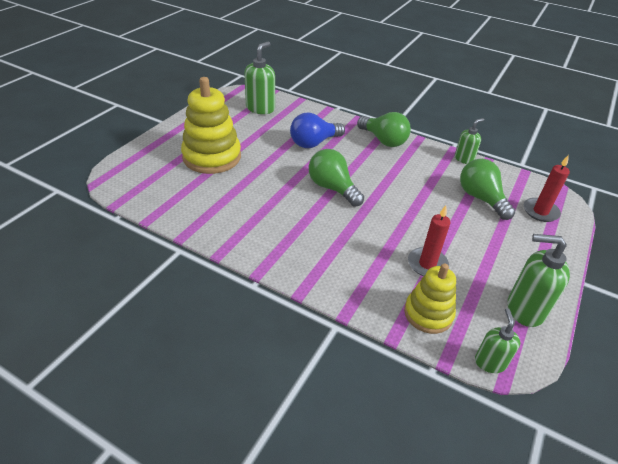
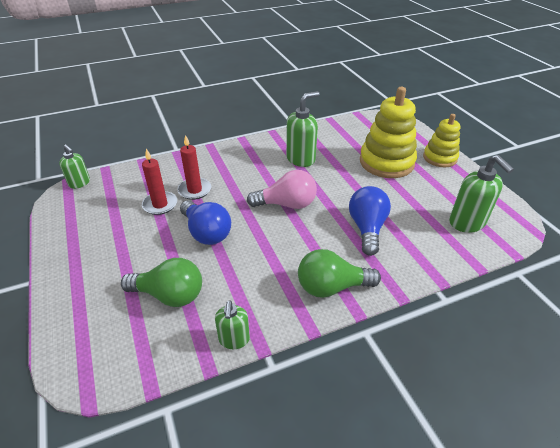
camera: 130 degrees right, 0 degrees up
green light bulb [309,149,364,206] -> pink light bulb [247,170,317,209]
yellow stacking toy [404,263,456,334] -> yellow stacking toy moved to [423,114,460,167]
green soap dispenser [508,234,570,327] -> green soap dispenser moved to [286,91,319,167]
red candle [524,155,570,222] -> red candle moved to [177,135,211,200]
none -> blue light bulb [180,200,231,245]

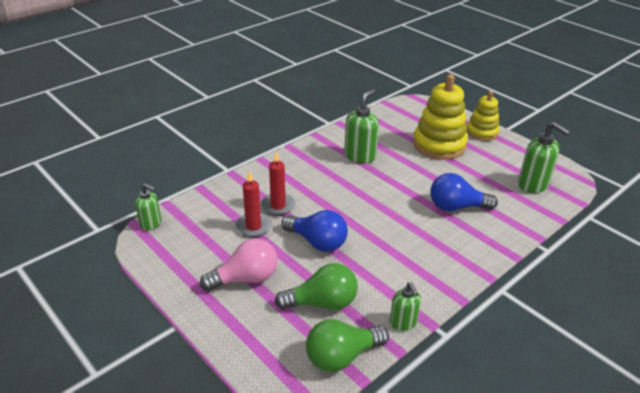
camera: 20 degrees left, 5 degrees down
pink light bulb [247,170,317,209] -> pink light bulb moved to [200,238,278,291]
green light bulb [298,249,381,298] -> green light bulb moved to [306,319,389,372]
blue light bulb [349,186,391,256] -> blue light bulb turned 75 degrees counterclockwise [430,173,498,211]

